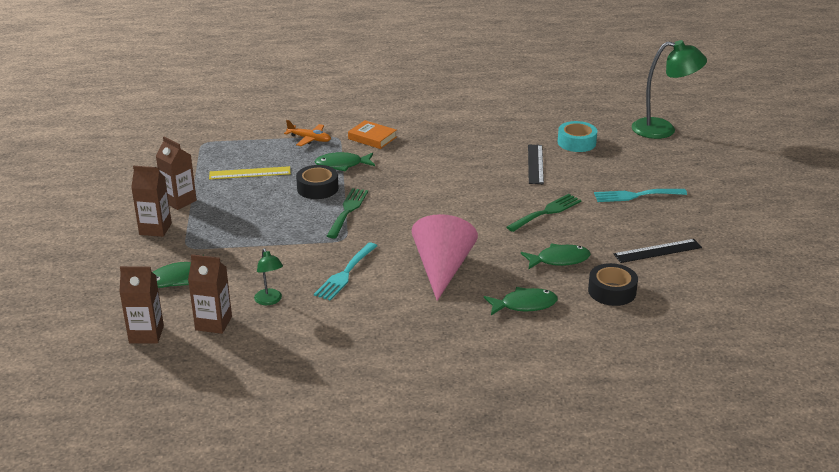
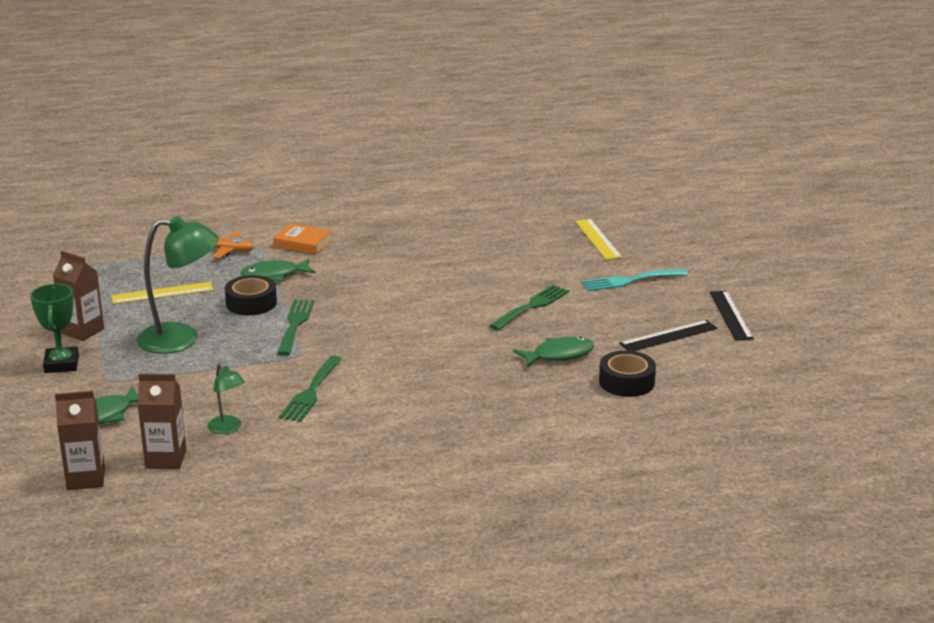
camera: 10 degrees left, 5 degrees down
brown carton [131,166,172,237] -> green trophy [30,284,79,373]
turquoise fork [314,243,377,301] -> green fork [279,355,342,422]
pink cone [412,214,478,301] -> none
green fish [484,287,558,315] -> none
black ruler [528,145,544,184] -> black ruler moved to [710,291,754,340]
turquoise tape [558,121,597,152] -> none
green lamp [631,40,707,139] -> green lamp moved to [137,216,219,354]
none -> yellow ruler [575,219,622,260]

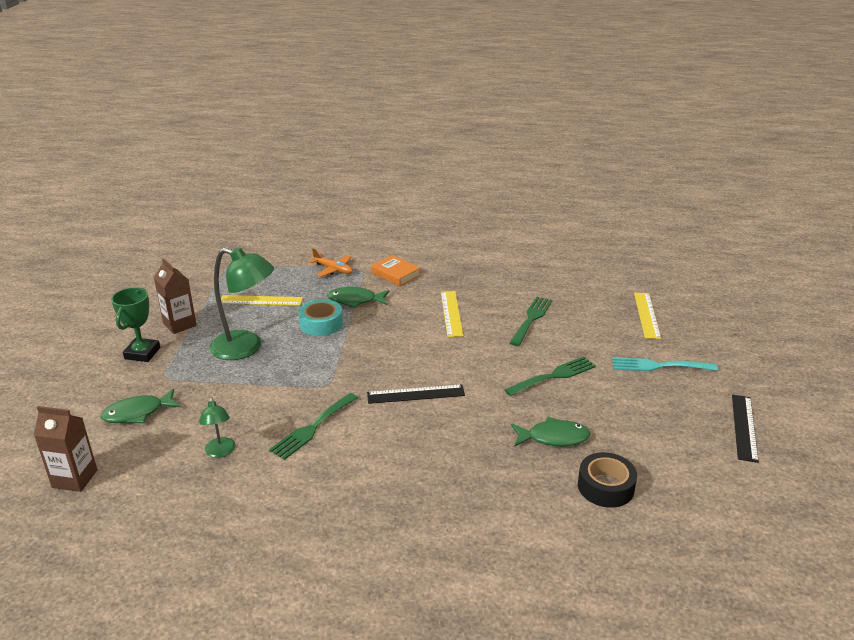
camera: 20 degrees right, 5 degrees up
brown carton [137,373,186,469] -> none
black tape [225,275,277,315] -> turquoise tape [298,299,343,336]
green fork [277,299,314,356] -> green fork moved to [510,297,552,346]
black ruler [619,320,717,351] -> black ruler moved to [367,384,465,404]
none -> yellow ruler [441,291,463,337]

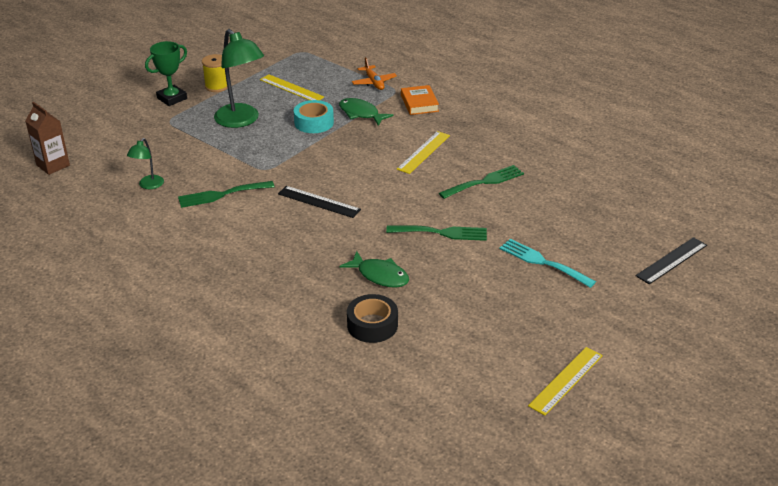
camera: 35 degrees right, 5 degrees up
green fish [100,389,181,423] -> none
brown carton [154,258,197,334] -> yellow spool [202,54,228,92]
yellow ruler [634,293,661,339] -> yellow ruler moved to [528,347,603,416]
black ruler [732,395,759,463] -> black ruler moved to [636,237,707,284]

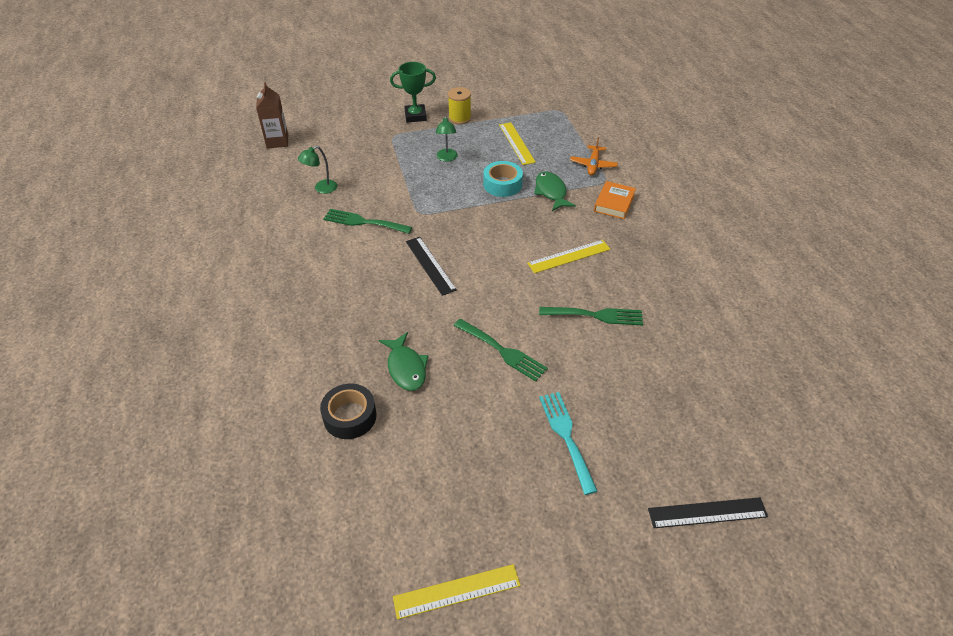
camera: 35 degrees right, 10 degrees up
green lamp [214,29,264,128] -> green lamp [436,115,458,162], size x0.50

